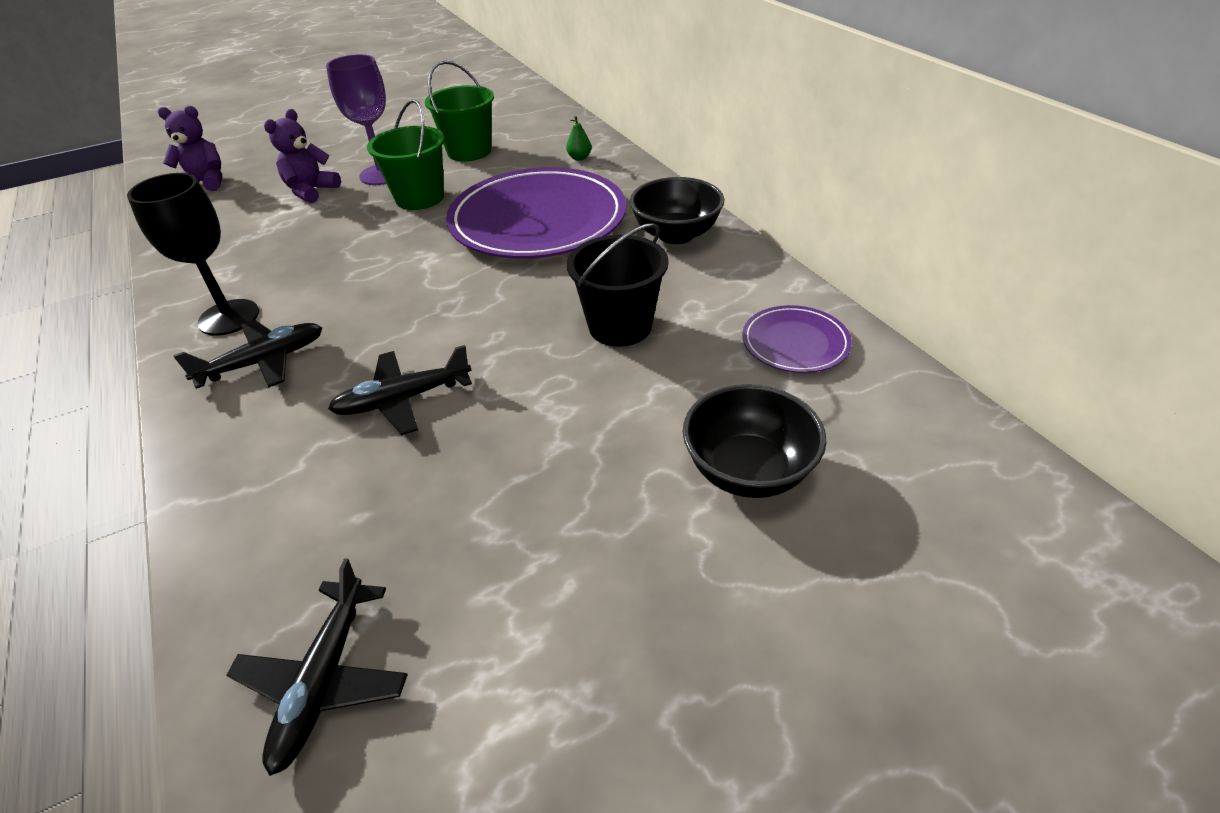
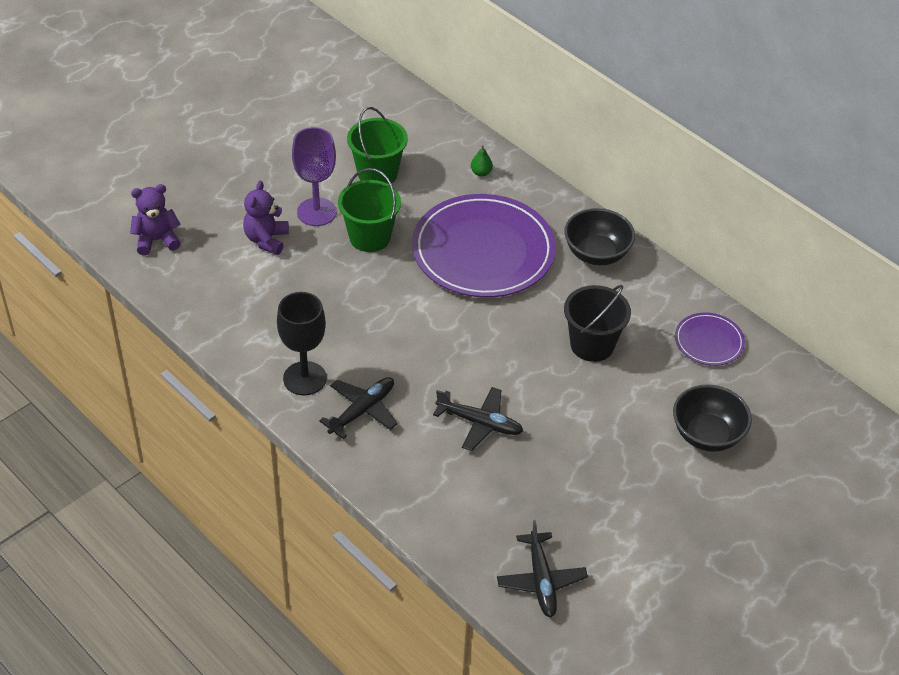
camera: 20 degrees left, 5 degrees up
black plane [328,345,472,435] -> black plane turned 120 degrees counterclockwise [433,387,523,451]

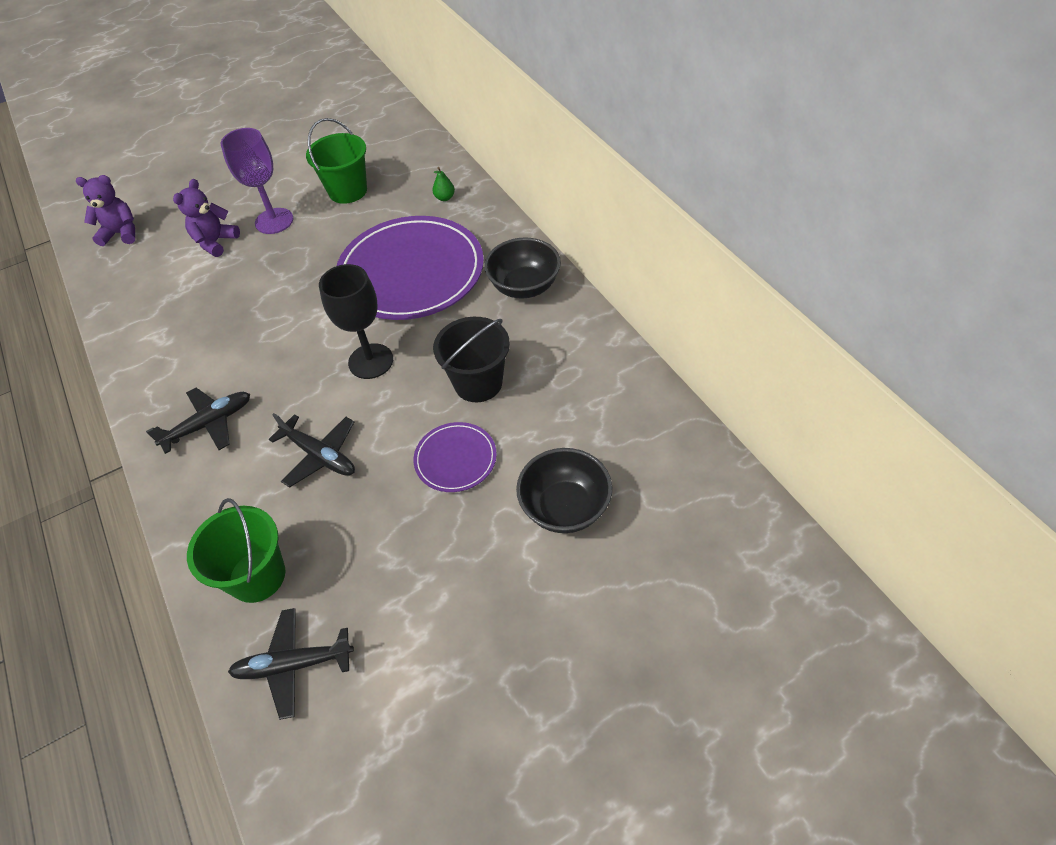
camera: 20 degrees right, 5 degrees up
black goblet [277,292,327,396] -> black goblet moved to [319,264,393,379]
green bucket [338,168,401,252] -> green bucket moved to [187,498,285,603]
black plane [497,520,588,617] -> black plane turned 75 degrees clockwise [228,608,354,720]
purple plate [675,313,745,366] -> purple plate moved to [414,422,497,492]

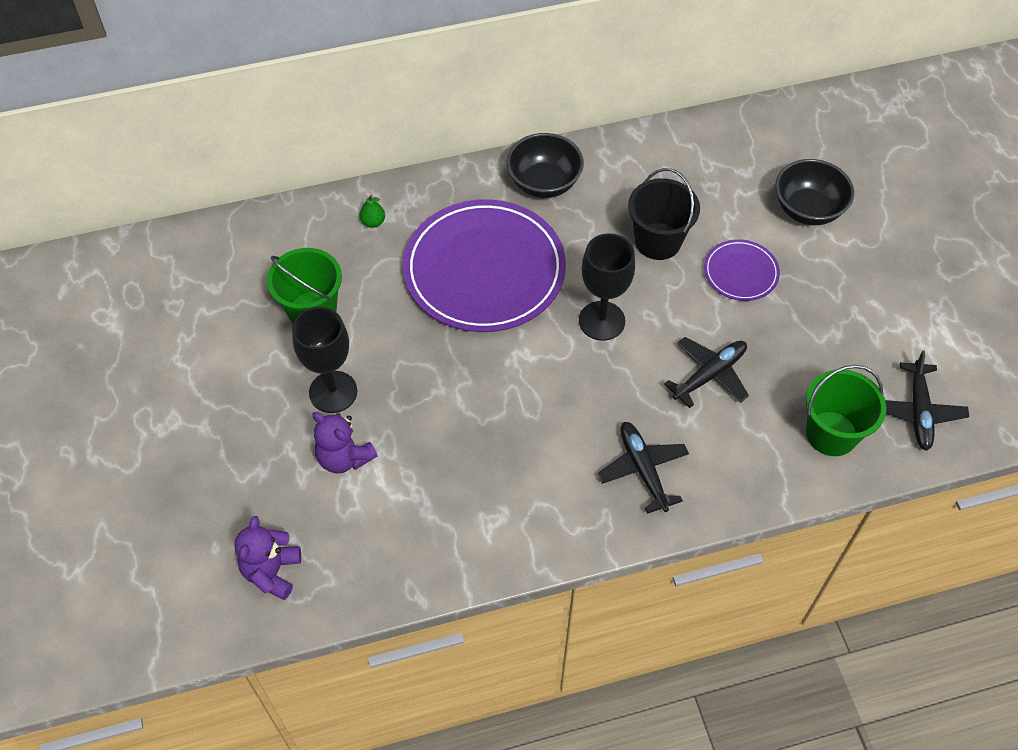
camera: 80 degrees left, 5 degrees up
purple goblet [221,128,293,234] -> black goblet [292,307,357,413]

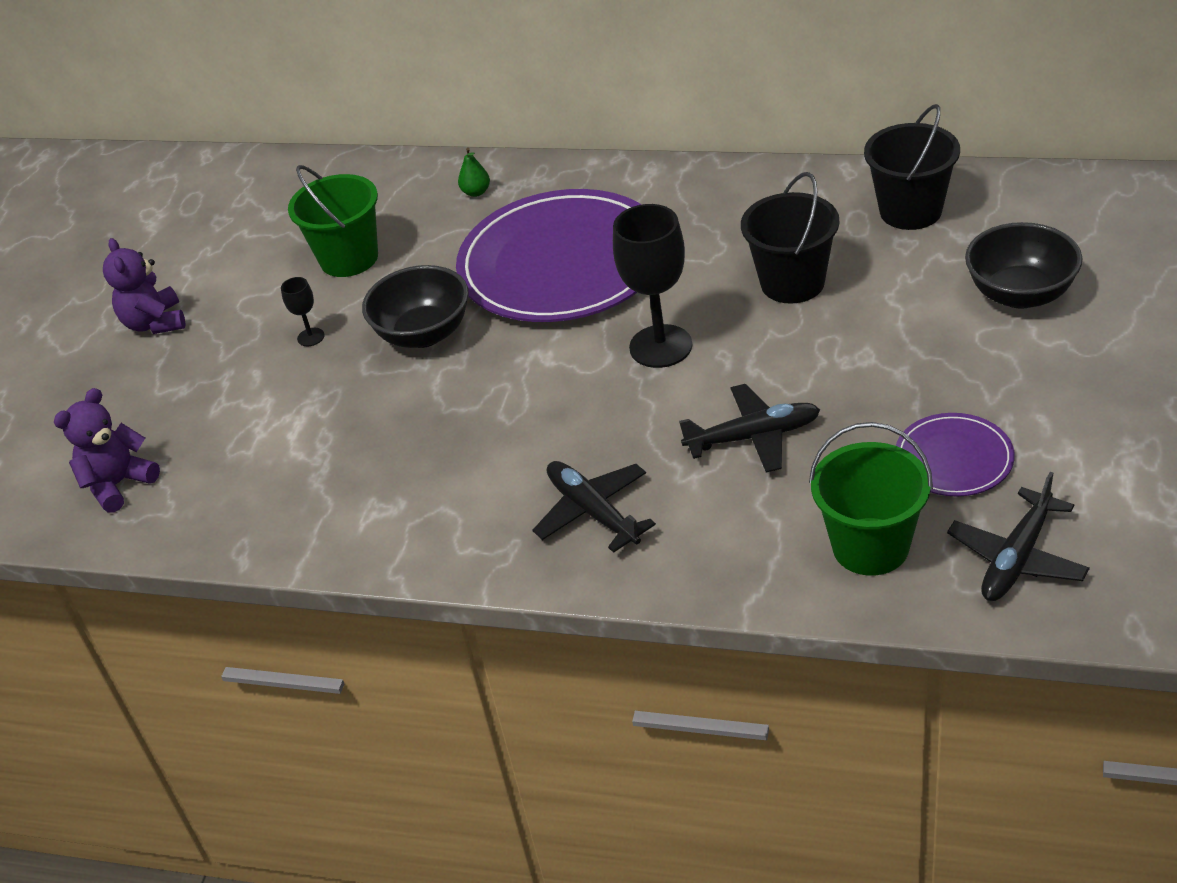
camera: 35 degrees right, 15 degrees down
black goblet [292,307,357,413] -> black goblet [281,277,325,346], size x0.46
purple teddy bear [313,412,378,473] -> purple teddy bear moved to [103,238,185,334]
black bowl [507,133,584,198] -> black bowl moved to [362,265,469,348]
black plane [598,422,689,514] -> black plane turned 45 degrees counterclockwise [533,461,656,553]
purple plate [704,239,780,301] -> purple plate moved to [896,413,1015,496]
none -> black bucket [864,104,960,230]

